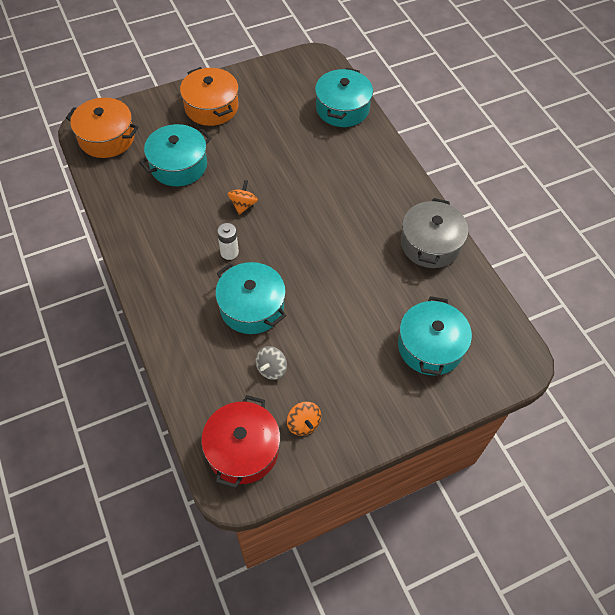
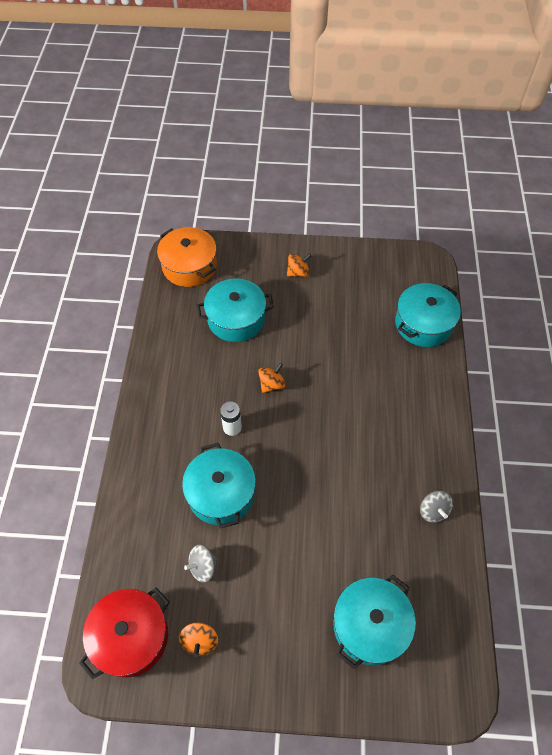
camera: 30 degrees right, 0 degrees up
orange pot [180,67,239,126] -> orange spinning top [287,254,311,277]
grey pot [401,198,468,268] -> grey spinning top [420,491,453,523]

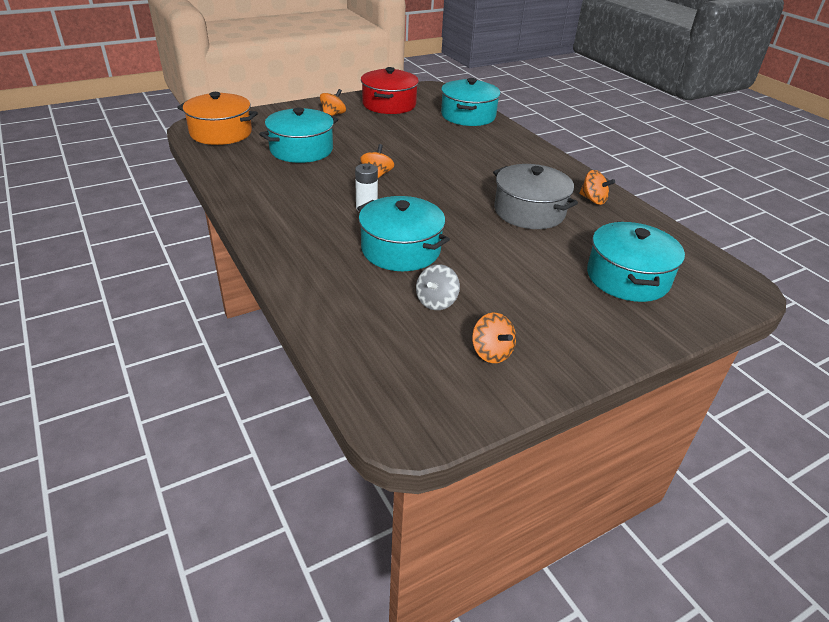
camera: 35 degrees left, 20 degrees down
red pot [79,588,170,679] -> red pot moved to [361,67,419,114]
grey spinning top [420,491,453,523] -> orange spinning top [579,170,615,205]
none -> grey pot [493,164,578,229]

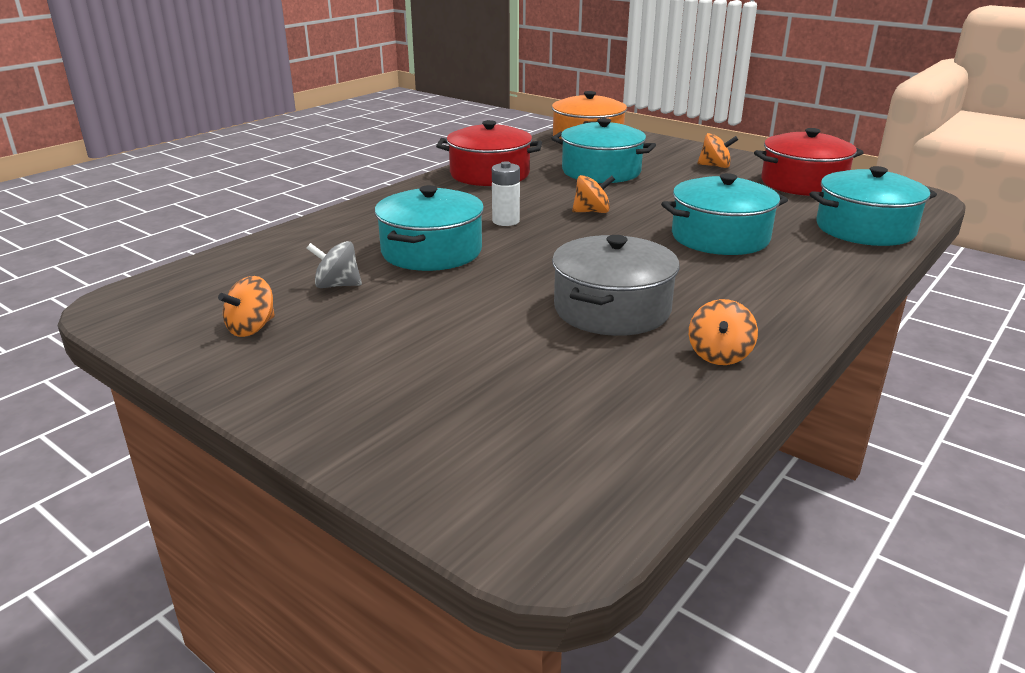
camera: 70 degrees right, 10 degrees down
turquoise pot [587,221,685,302] -> turquoise pot moved to [661,173,788,255]
none -> red pot [436,120,542,186]

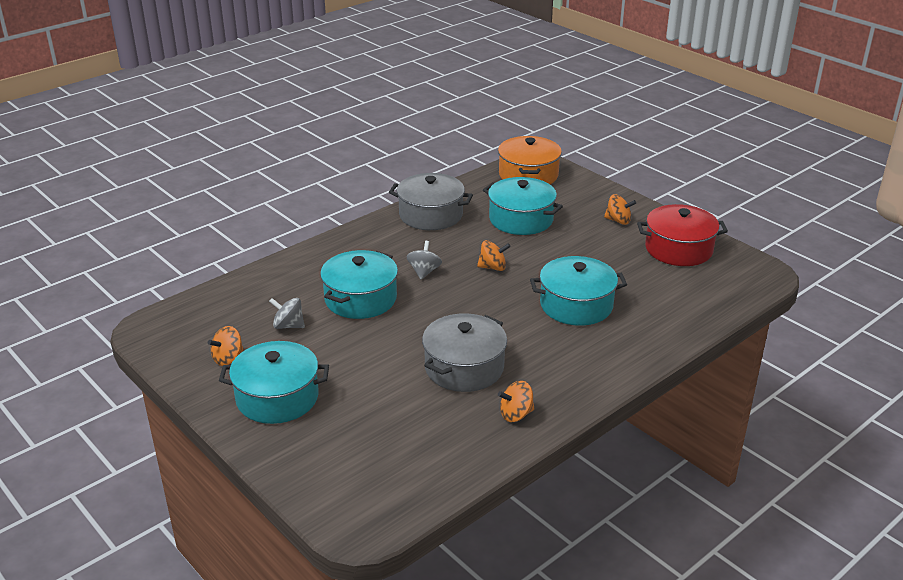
camera: 10 degrees right, 5 degrees up
red pot [436,120,542,186] -> grey pot [389,173,473,230]
white battery [492,161,520,226] -> grey spinning top [407,241,442,279]
orange spinning top [689,299,758,365] -> orange spinning top turned 45 degrees clockwise [498,381,535,422]
turquoise pot [809,166,937,246] -> turquoise pot moved to [219,341,329,424]

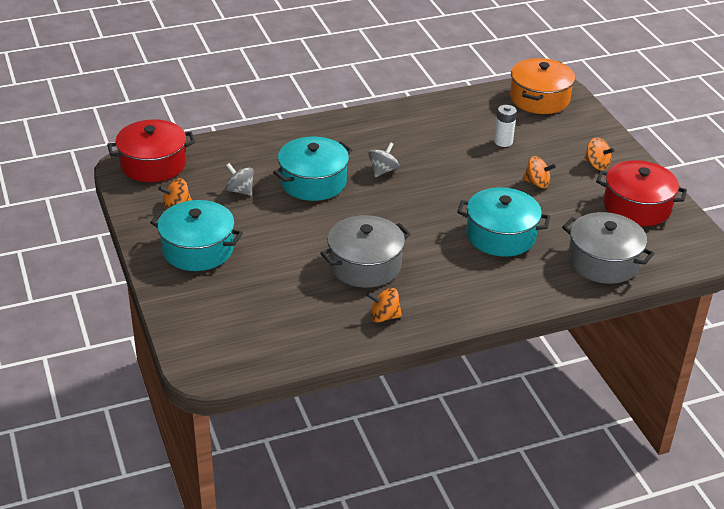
camera: 20 degrees right, 5 degrees up
grey pot [389,173,473,230] -> grey pot moved to [562,212,655,284]
orange spinning top [477,240,511,271] -> orange spinning top moved to [523,156,556,188]
turquoise pot [483,177,563,235] -> white battery [494,105,517,147]
none -> red pot [107,119,195,182]

